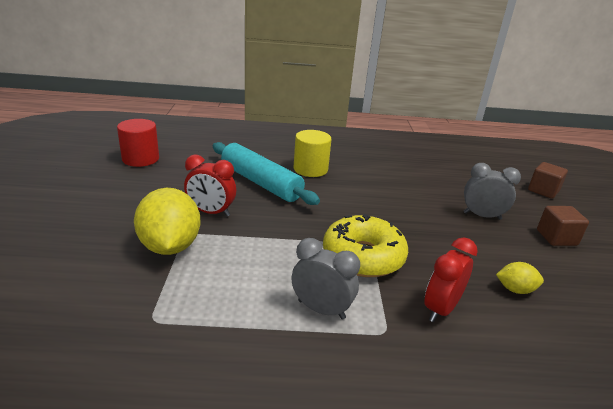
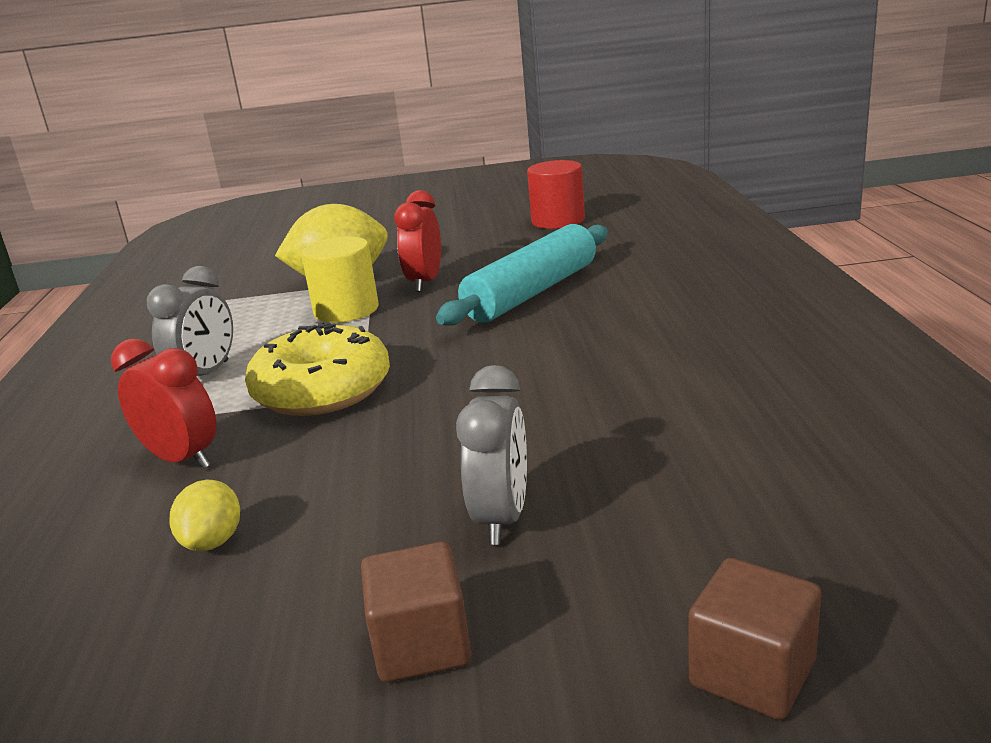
camera: 90 degrees right, 5 degrees down
yellow cylinder [294,130,332,177] -> yellow cylinder moved to [301,236,378,323]

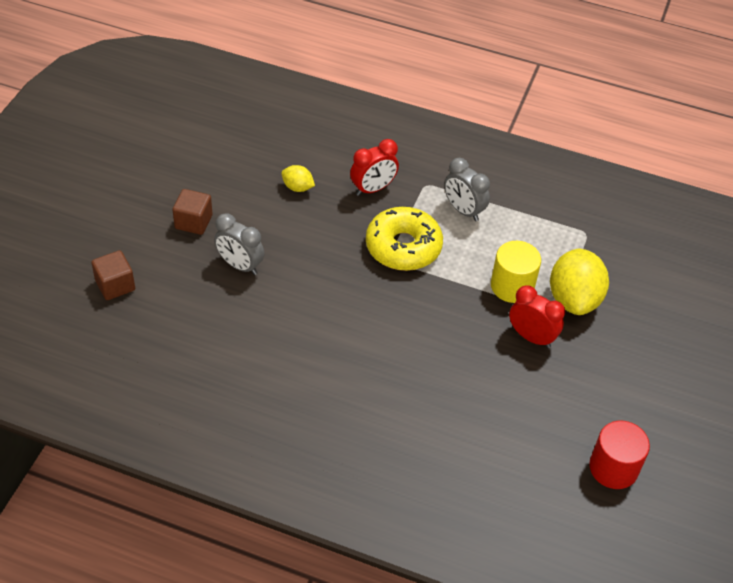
camera: 110 degrees right, 25 degrees up
turquoise rolling pin [436,224,608,326] -> none

